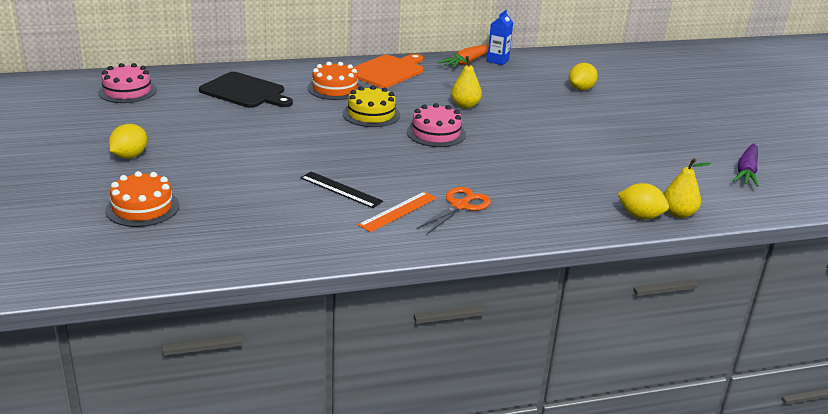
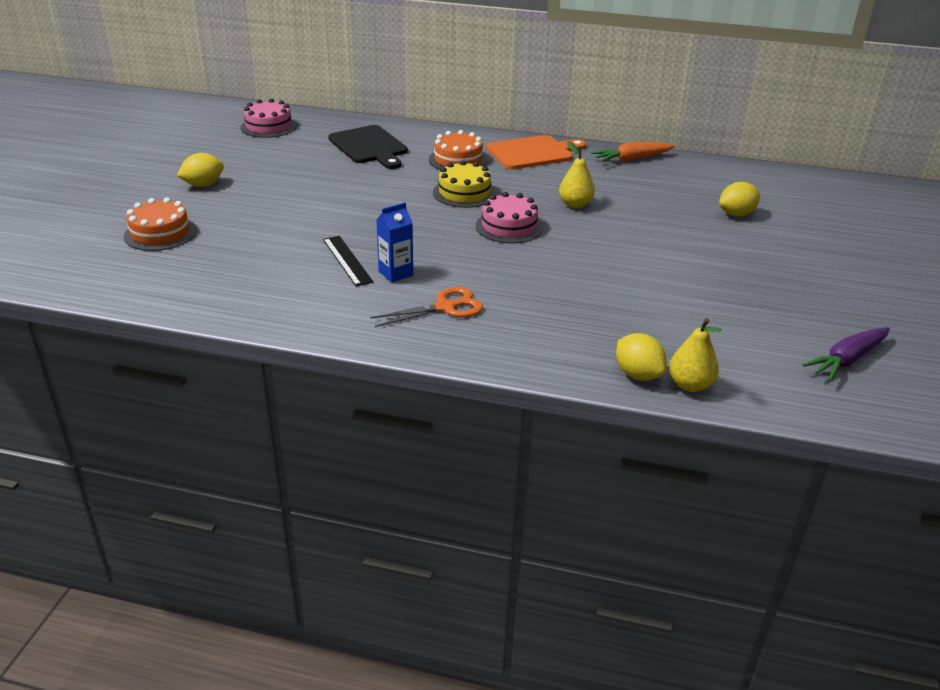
camera: 30 degrees right, 5 degrees up
orange ruler [358,192,437,232] -> none
blue carton [487,10,513,65] -> blue carton moved to [376,202,413,282]

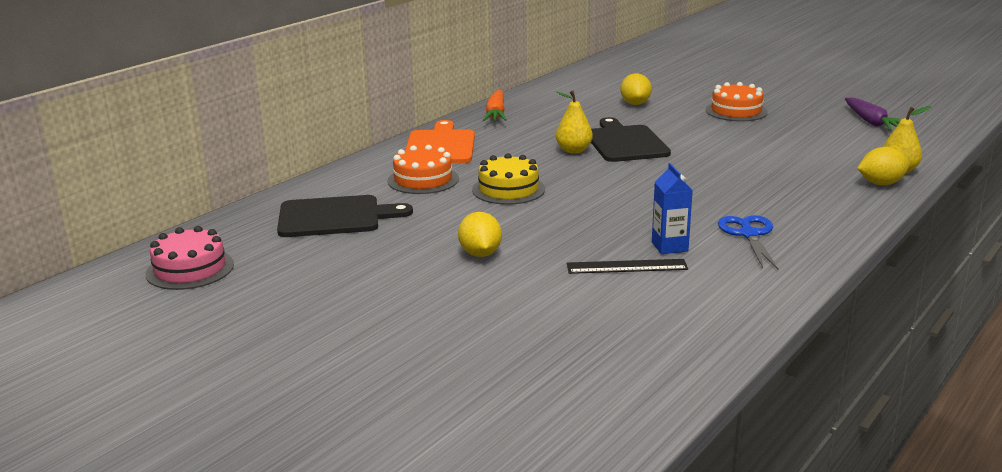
camera: 65 degrees left, 10 degrees down
orange cake [124,198,196,251] -> orange cake moved to [706,82,768,121]
yellow lemon [177,153,224,187] -> yellow lemon moved to [458,212,502,257]
orange scissors [370,287,483,327] -> blue scissors [718,215,778,270]
pink cake [476,192,543,243] -> none
none -> black cutting board [591,117,671,162]

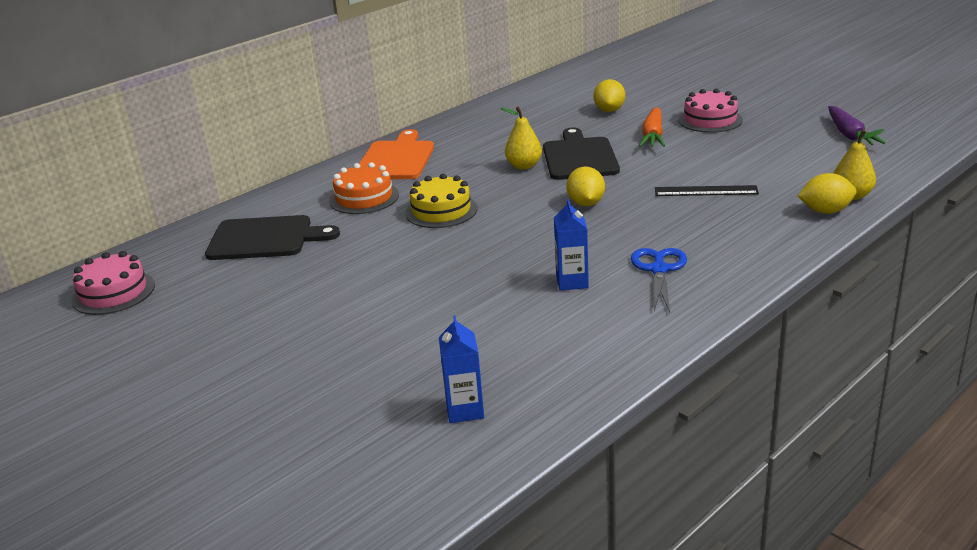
camera: 10 degrees right, 5 degrees up
yellow lemon [458,212,502,257] -> yellow lemon moved to [566,167,605,206]
orange carrot [483,90,507,121] -> orange carrot moved to [639,107,665,147]
black ruler [567,259,688,274] -> black ruler moved to [655,185,759,196]
orange cake [706,82,768,121] -> pink cake [678,89,743,133]
none -> blue carton [439,315,484,423]

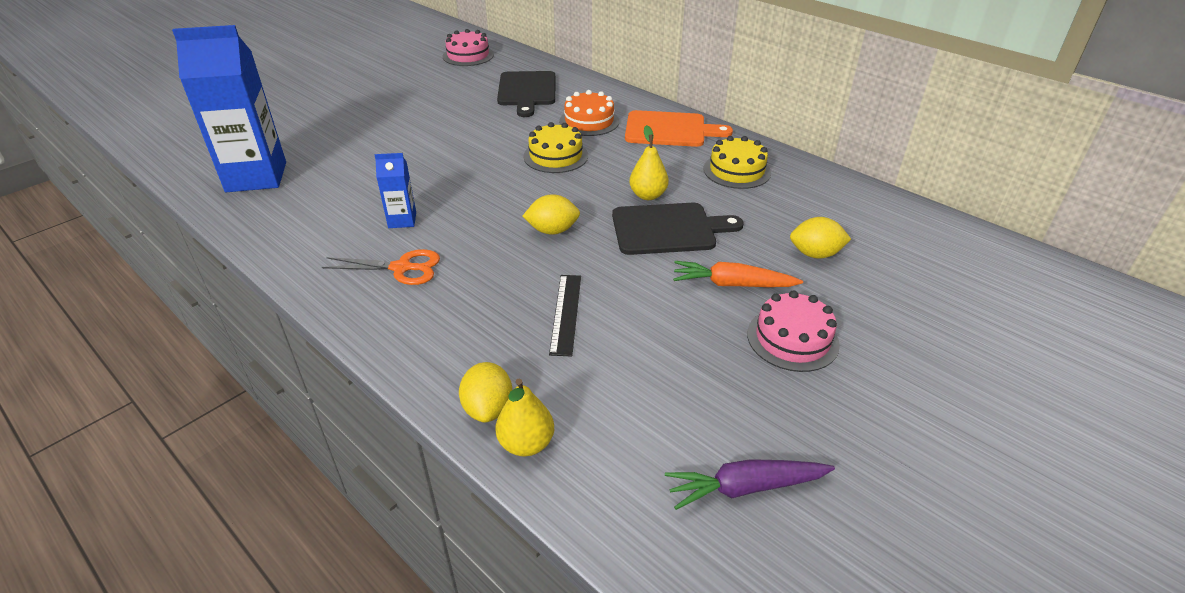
camera: 85 degrees right, 10 degrees up
blue carton [439,315,484,423] -> blue carton [172,25,286,192], size x2.17
blue scissors [631,248,687,313] -> orange scissors [322,249,440,285]
none -> yellow cake [704,136,771,189]

